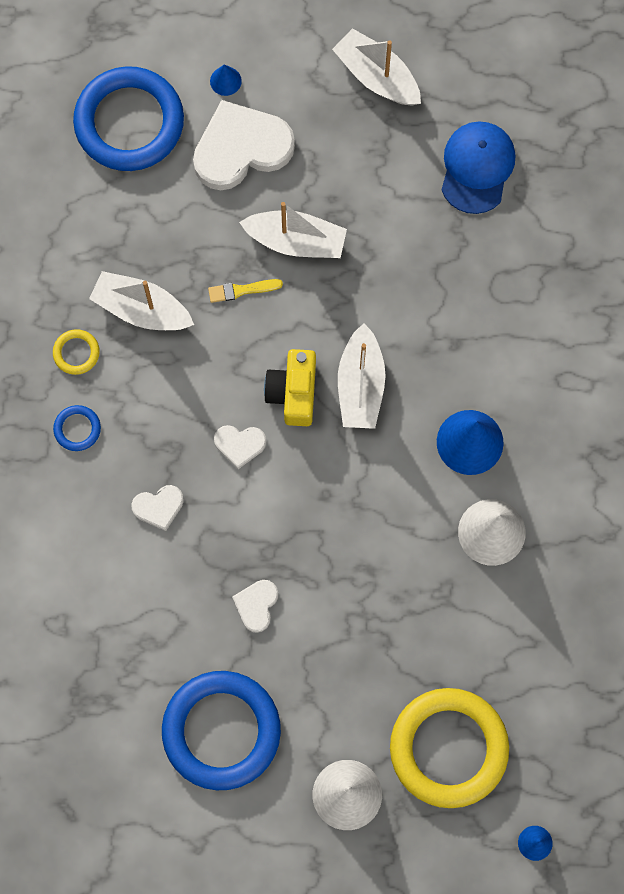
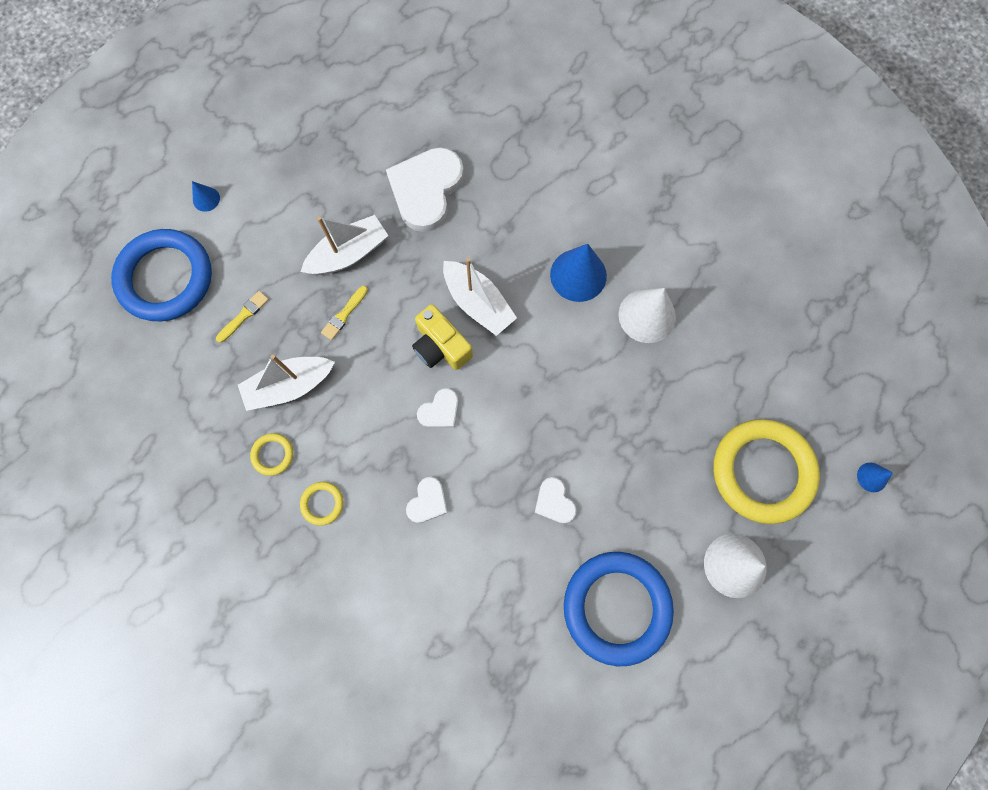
camera: 45 degrees left, 0 degrees up
blue ring [53,405,101,451] -> yellow ring [300,482,344,526]
white heart [193,100,295,190] -> white heart moved to [386,147,464,232]
white boat [332,28,421,105] -> none
blue cap [441,121,515,214] -> none
none -> yellow brush [216,291,269,343]

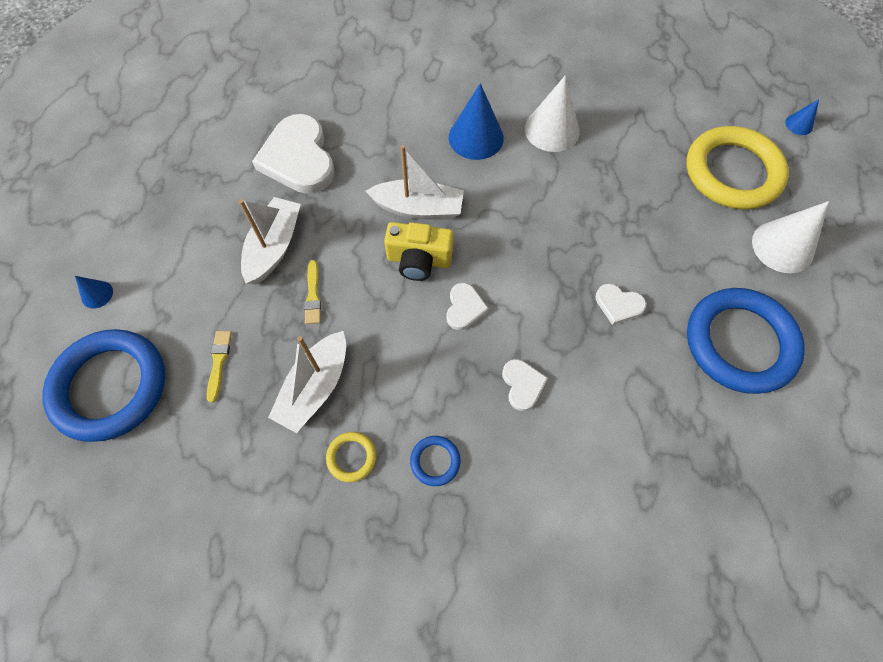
camera: 40 degrees left, 10 degrees down
yellow ring [300,482,344,526] -> blue ring [410,436,461,486]

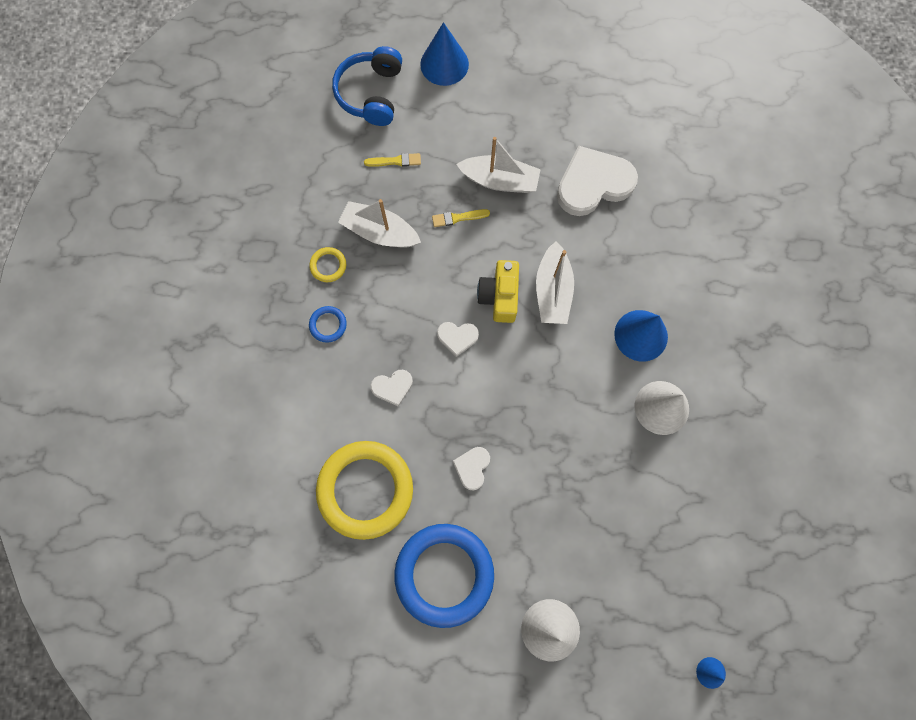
camera: 85 degrees right, 10 degrees up
blue ring [42,329,165,442] -> blue headphones [332,46,402,126]
blue cone [75,276,113,309] -> blue cone [420,22,469,86], size x2.03
yellow ring [686,126,789,209] -> yellow ring moved to [316,441,413,540]

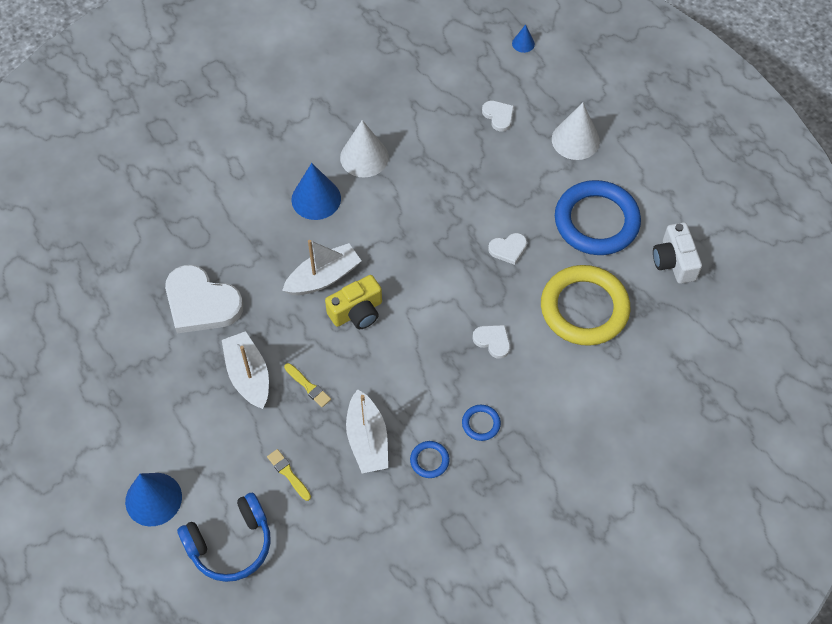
camera: 125 degrees left, 15 degrees down
yellow ring [309,247,346,282] -> blue ring [410,441,450,478]
white heart [437,322,479,357] -> white heart moved to [482,101,514,131]
none -> white camera [653,222,702,284]

